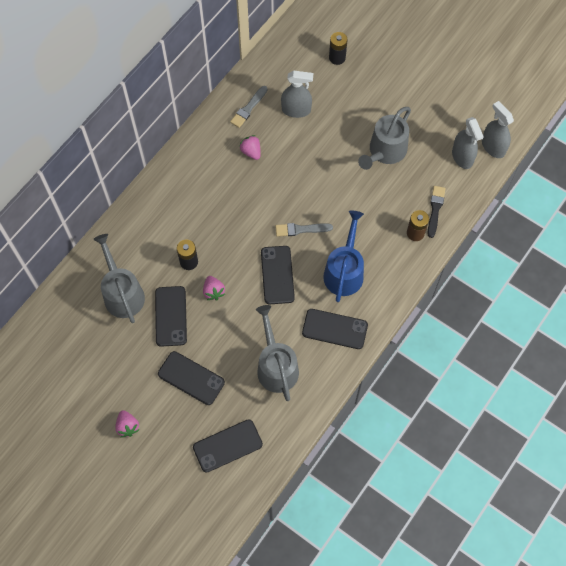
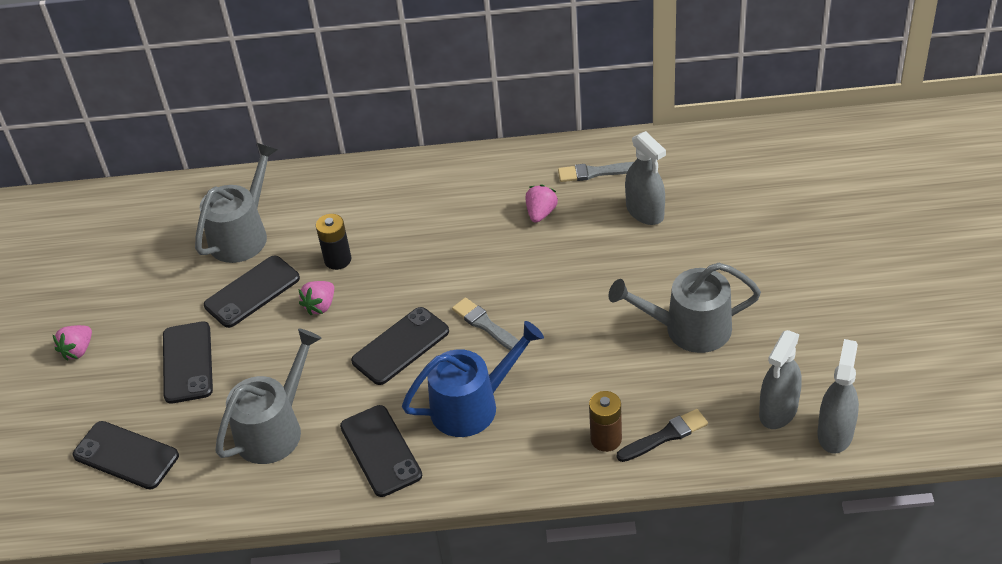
camera: 55 degrees right, 20 degrees down
black battery [329,32,348,65] -> none

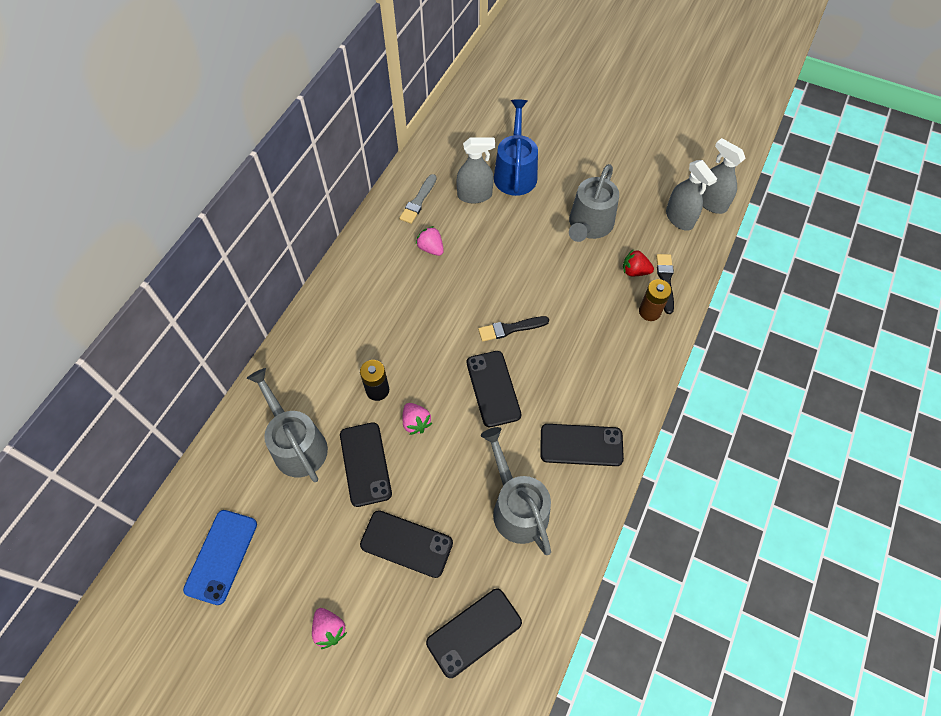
camera: 65 degrees left, 15 degrees up
blue watering can [402,321,544,437] -> blue watering can moved to [494,99,538,196]
grey brush [452,297,524,353] -> black brush [478,316,549,342]
none -> blue phone [183,510,257,605]
none -> red strawberry [623,249,654,276]

